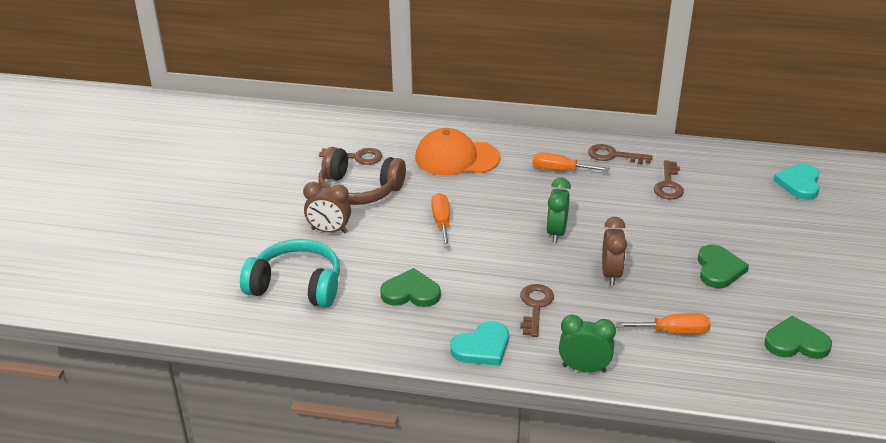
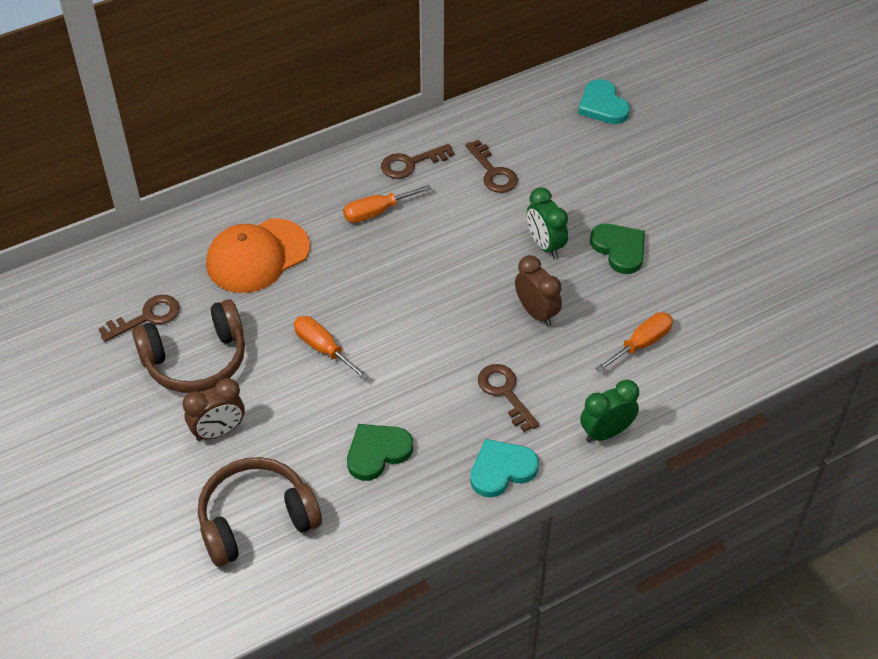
camera: 40 degrees left, 15 degrees up
turquoise headphones [240,239,340,308] -> brown headphones [198,457,322,567]
turquoise heart [450,321,509,366] -> turquoise heart turned 135 degrees counterclockwise [470,439,539,497]
green clock [546,178,571,243] -> green clock moved to [527,187,568,258]
green heart [764,316,832,359] -> none

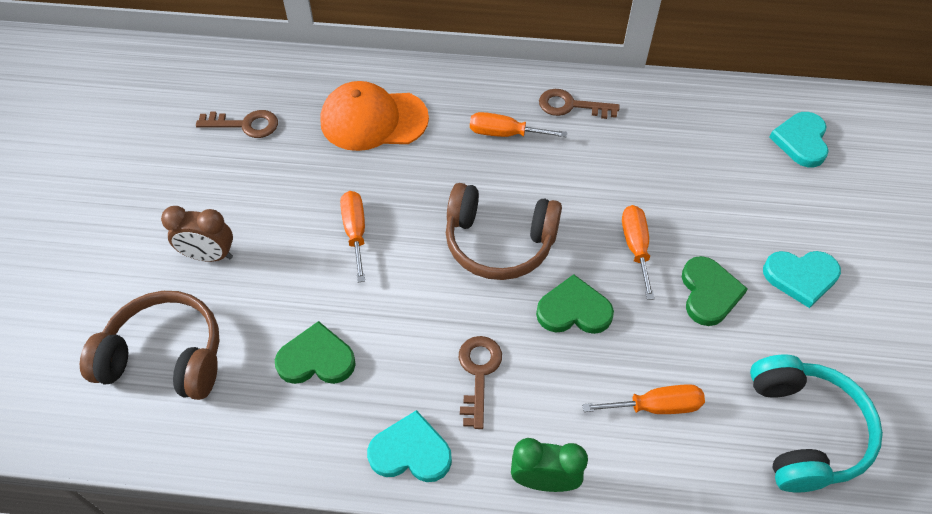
camera: 35 degrees right, 5 degrees up
brown headphones [132,299,245,393] -> brown headphones moved to [446,183,562,280]
brown key [465,140,518,193] -> none
brown clock [515,255,562,326] -> green heart [536,274,614,334]
green clock [527,187,568,258] -> orange screwdriver [622,205,655,300]
none -> turquoise headphones [750,354,883,492]
none -> turquoise heart [763,251,841,308]

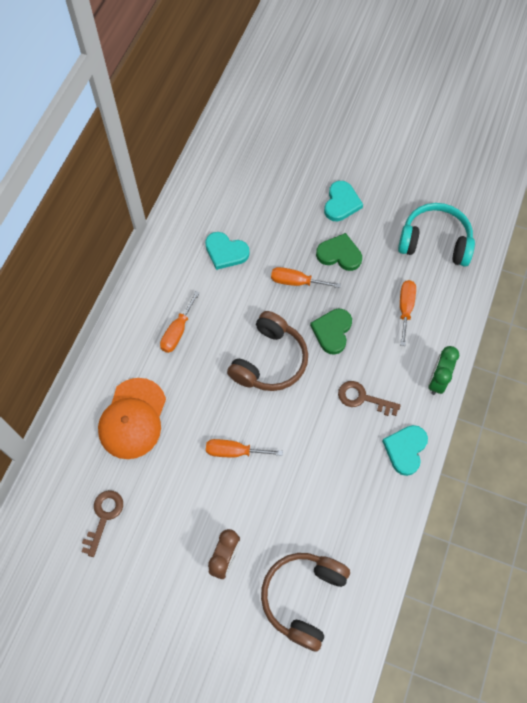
camera: 75 degrees left, 10 degrees up
green heart [275,321,356,384] -> none
brown key [539,89,620,119] -> none
turquoise heart [769,112,829,167] -> turquoise heart moved to [205,232,250,270]

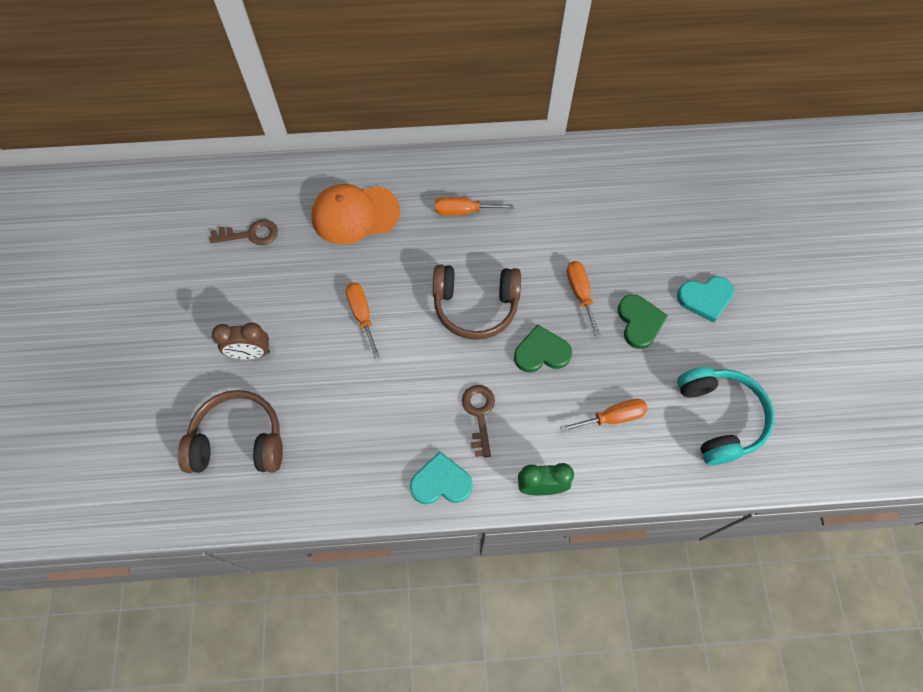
camera: 65 degrees right, 0 degrees up
turquoise heart [205,232,250,270] -> none

